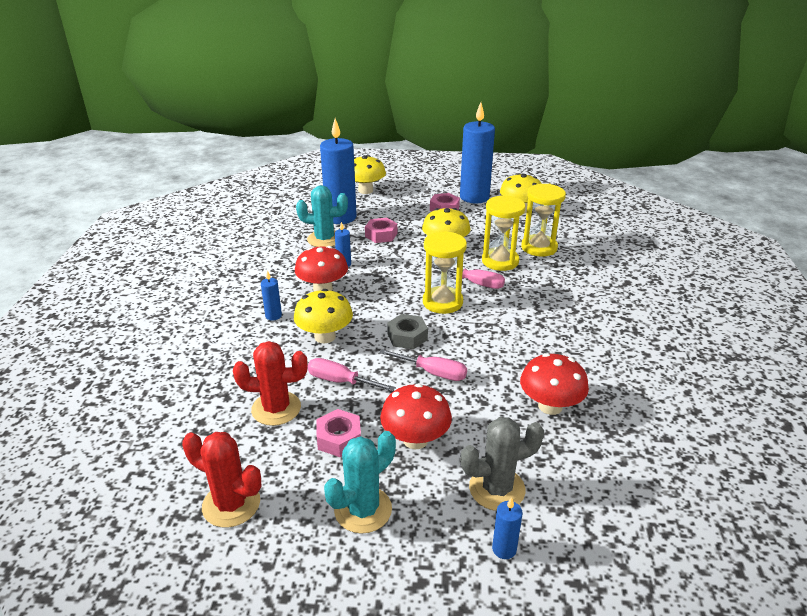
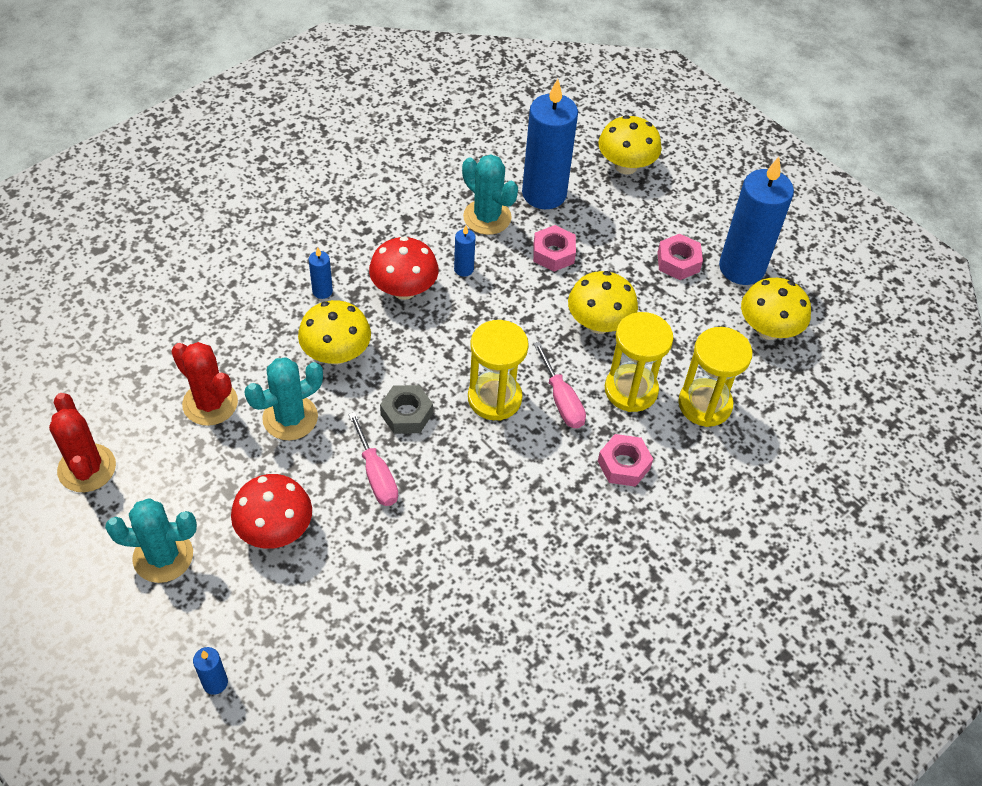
camera: 40 degrees right, 20 degrees up
pink screwdriver [308,358,396,391] -> turquoise cactus [244,357,323,440]
pink nut [317,409,361,457] -> pink nut moved to [598,434,653,487]
grey cactus [460,417,544,511] -> none
red mushroom [520,353,589,415] -> none

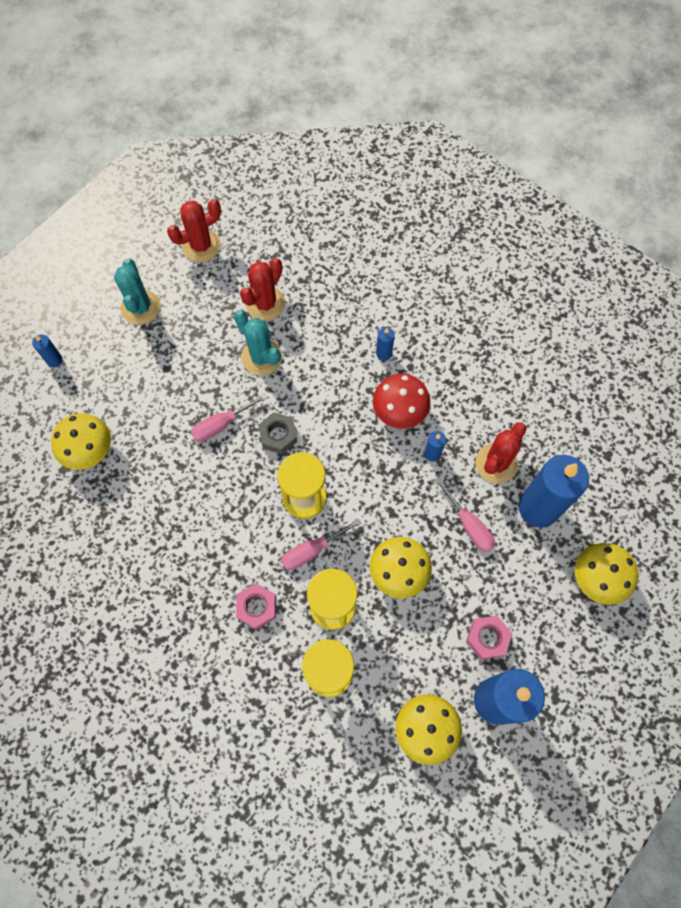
camera: 85 degrees right, 15 degrees up
red mushroom [231,474,312,549] -> none
yellow mushroom [298,300,371,365] -> yellow mushroom moved to [51,413,111,470]
turquoise cactus [462,154,518,235] -> red cactus [475,422,527,483]
pink nut [533,225,576,272] -> pink screwdriver [435,478,495,552]

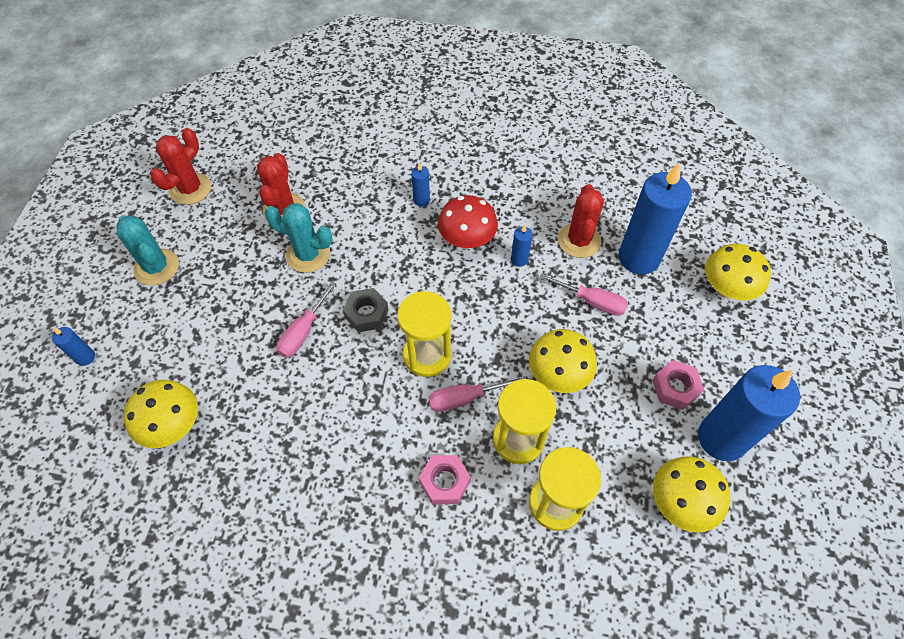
camera: 30 degrees left, 10 degrees down
pink screwdriver [281,518,361,570] -> pink screwdriver turned 45 degrees clockwise [428,376,525,412]

